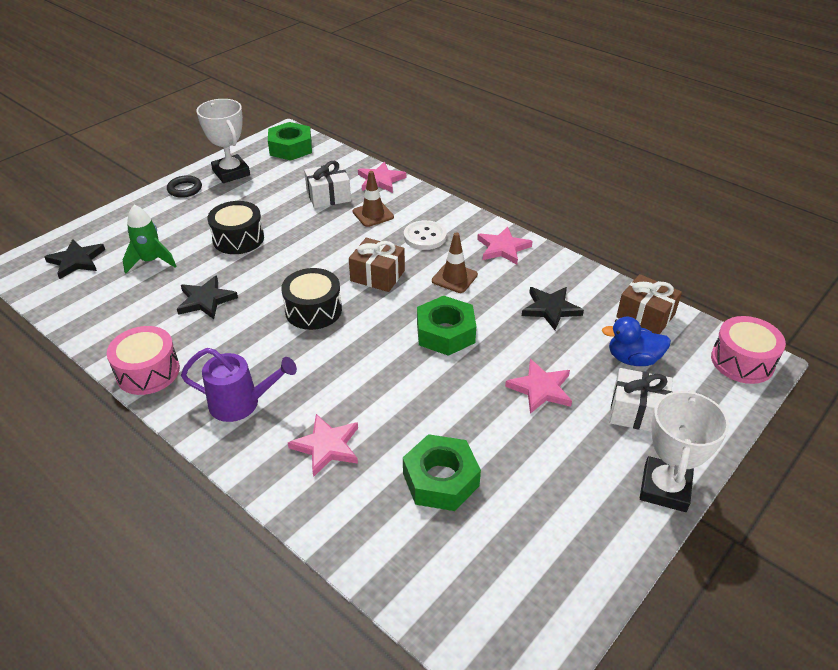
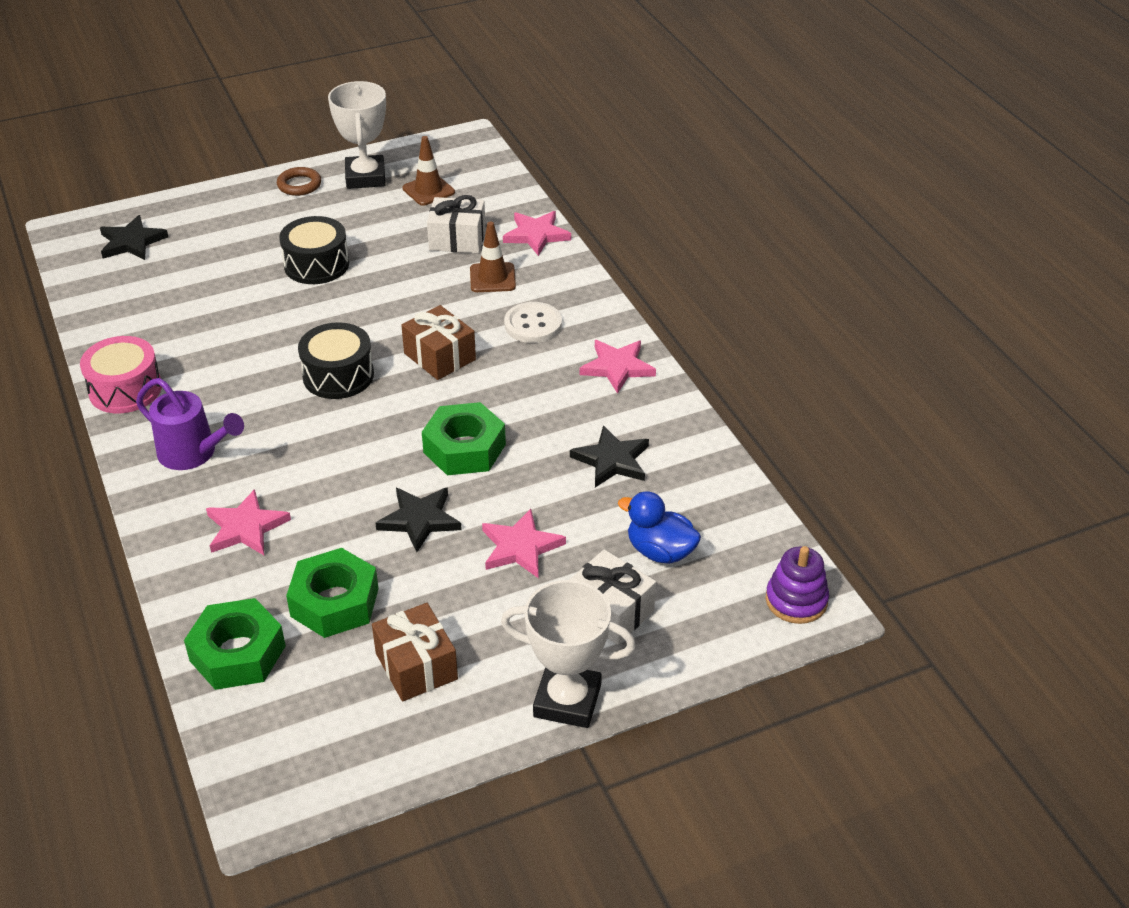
camera: 25 degrees right, 0 degrees up
green rocket [123,205,176,274] -> none
black ring [167,175,202,198] -> brown ring [277,167,321,196]
black star [177,275,238,319] -> black star moved to [375,487,462,552]
green nut [268,122,312,161] -> green nut moved to [184,598,286,690]
brown traffic cone [432,232,478,293] -> brown traffic cone moved to [402,136,455,206]
brown gift [616,274,682,334] -> brown gift moved to [372,603,458,701]
white trophy [640,389,729,512] -> white trophy turned 60 degrees clockwise [501,580,636,728]
pink drum [711,316,786,384] -> purple stacking toy [765,546,829,624]

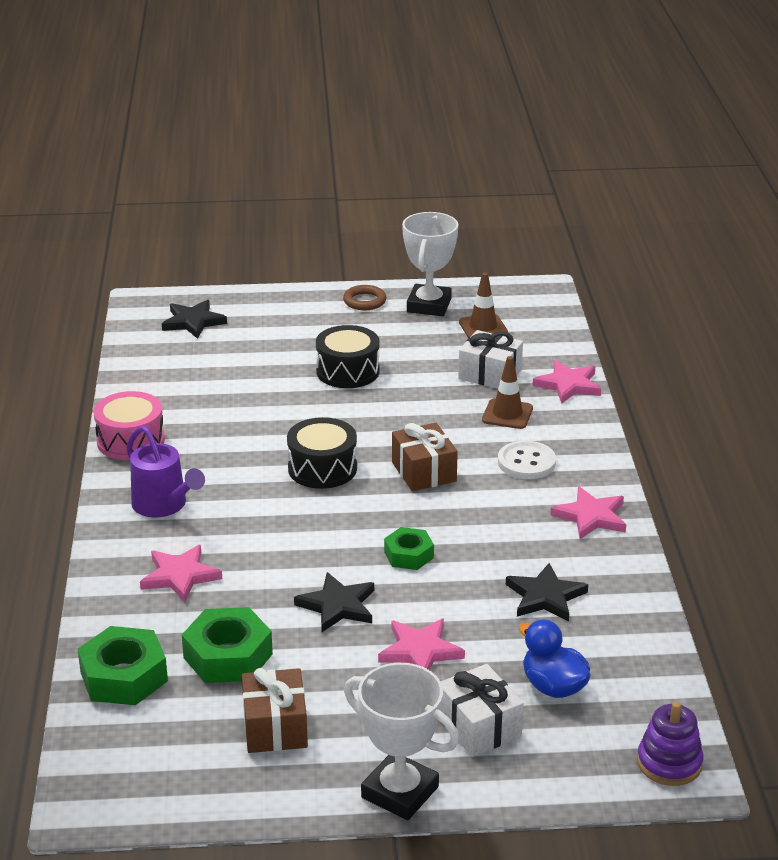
camera: 20 degrees right, 10 degrees down
green nut [422,402,506,475] -> green nut [384,527,434,570], size x0.62

